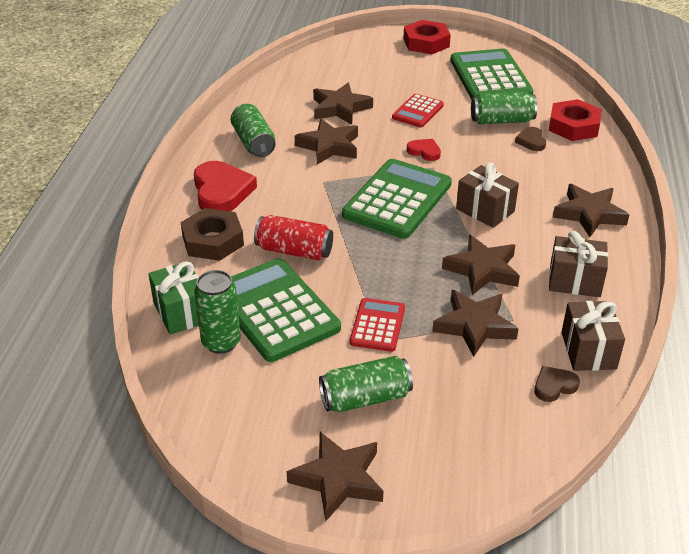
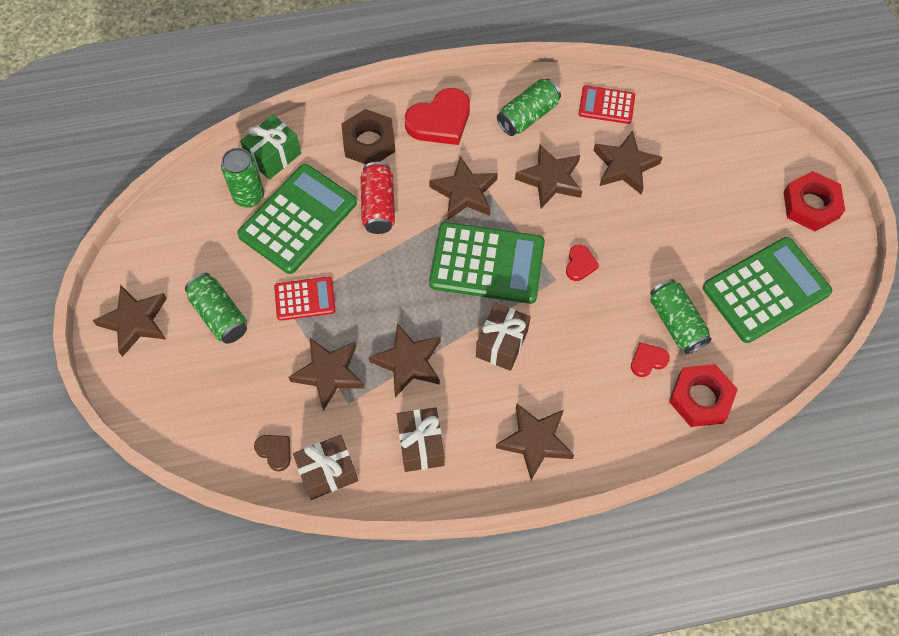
camera: 70 degrees right, 25 degrees up
red calculator [392,94,444,127] -> red calculator moved to [579,85,635,124]
brown heart [515,127,546,151] -> red heart [631,342,670,377]
none -> brown star [429,156,498,220]

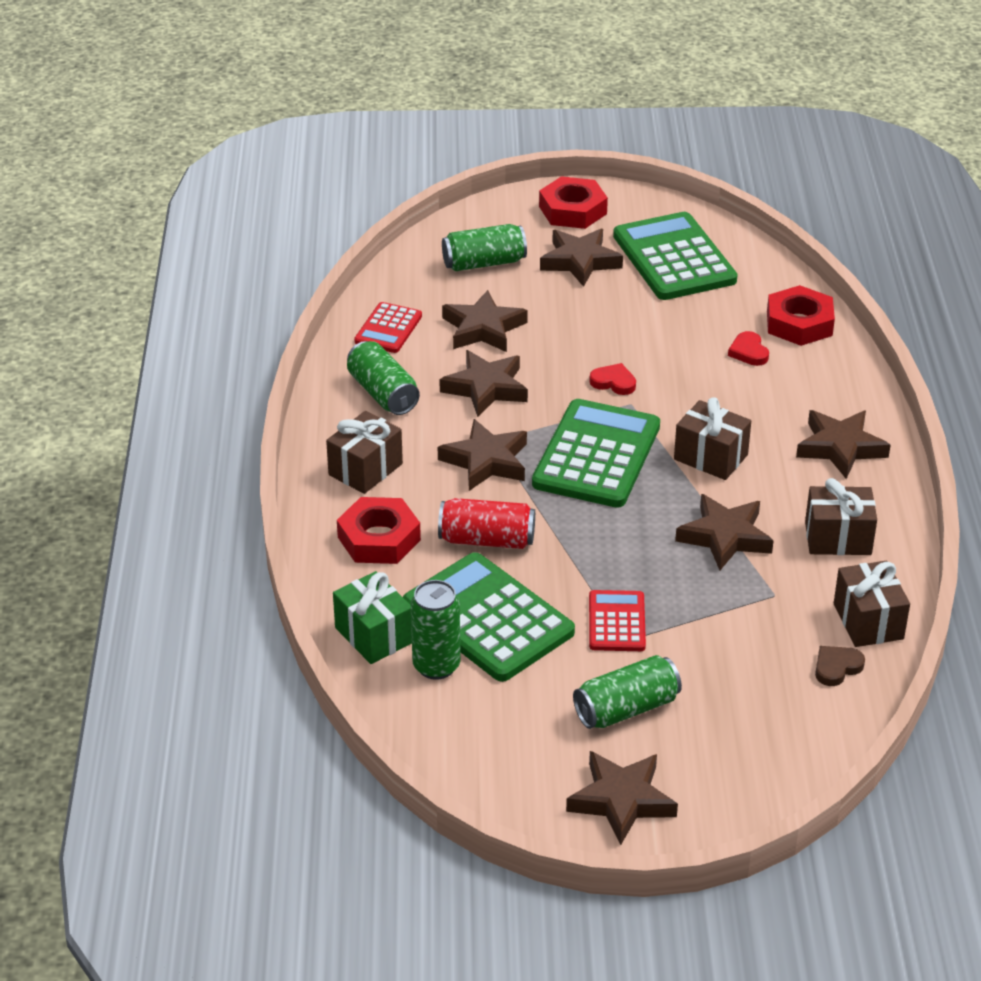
camera: 80 degrees left, 25 degrees down
brown star [289,338,365,411] -> brown star moved to [540,229,623,287]
brown nut [341,109,396,164] -> red nut [337,497,421,564]
red heart [405,88,470,145] -> brown gift [326,411,403,494]
green can [650,279,712,354] -> green can moved to [442,224,527,271]

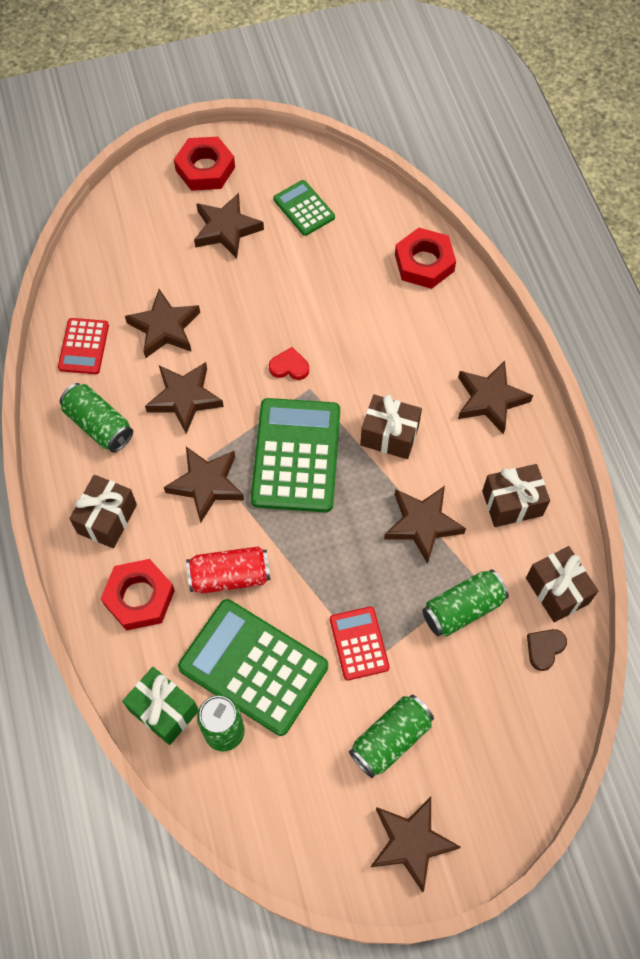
camera: 15 degrees left, 25 degrees up
green can [442,224,527,271] -> green can moved to [422,569,509,637]
green calculator [613,212,738,300] -> green calculator [273,180,335,236], size x0.53
red heart [728,331,769,366] -> none

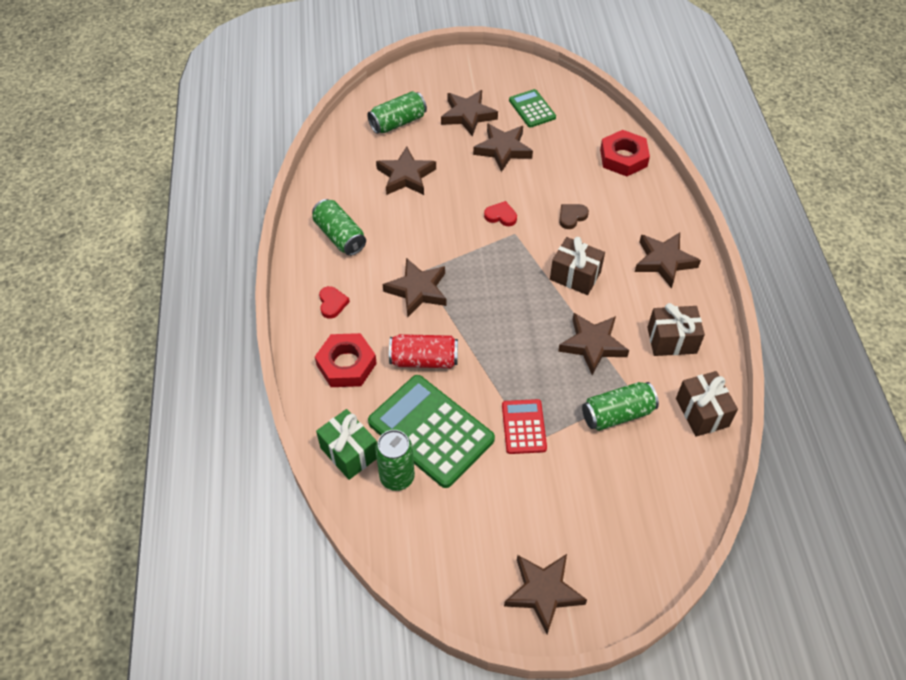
camera: 10 degrees right, 10 degrees down
red calculator [58,318,109,374] -> none
brown gift [69,475,137,548] -> red heart [319,286,350,319]
brown star [145,362,224,434] -> brown star moved to [473,124,533,172]
red nut [174,137,235,191] -> none
green calculator [251,398,340,512] -> none
green can [349,695,434,778] -> green can moved to [367,91,427,134]
brown heart [527,629,567,671] -> brown heart moved to [559,204,589,229]

